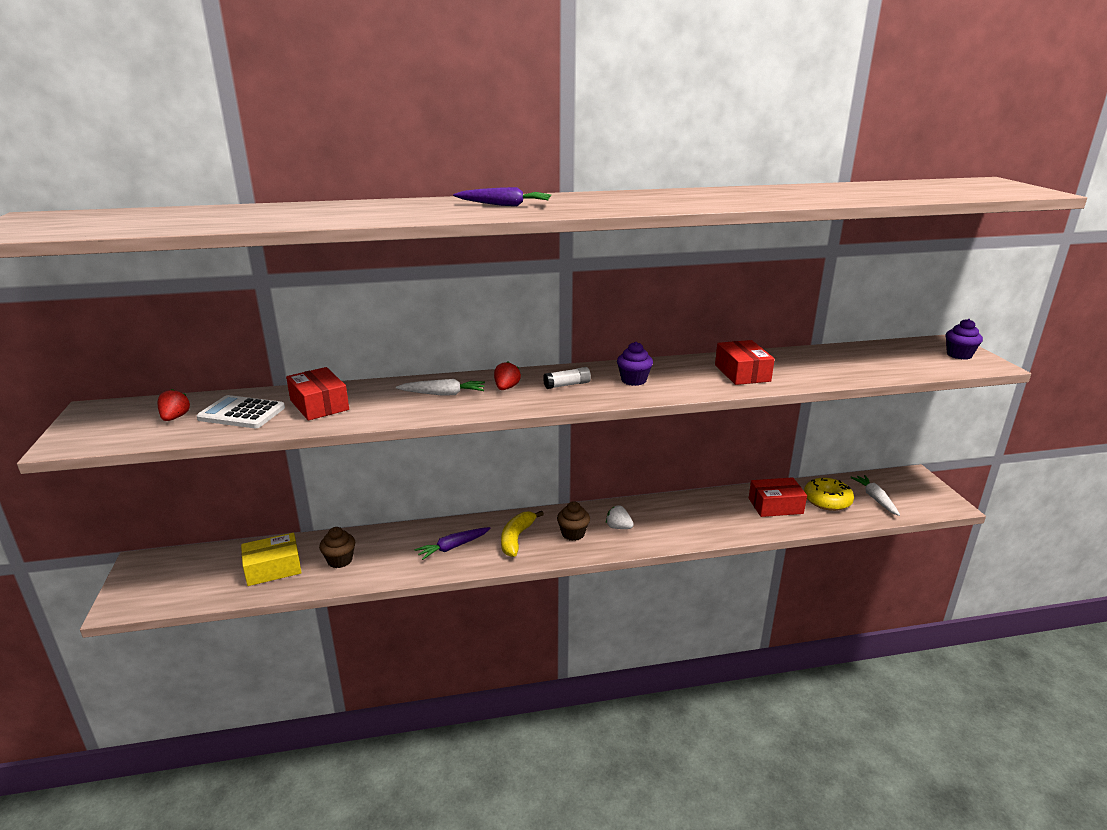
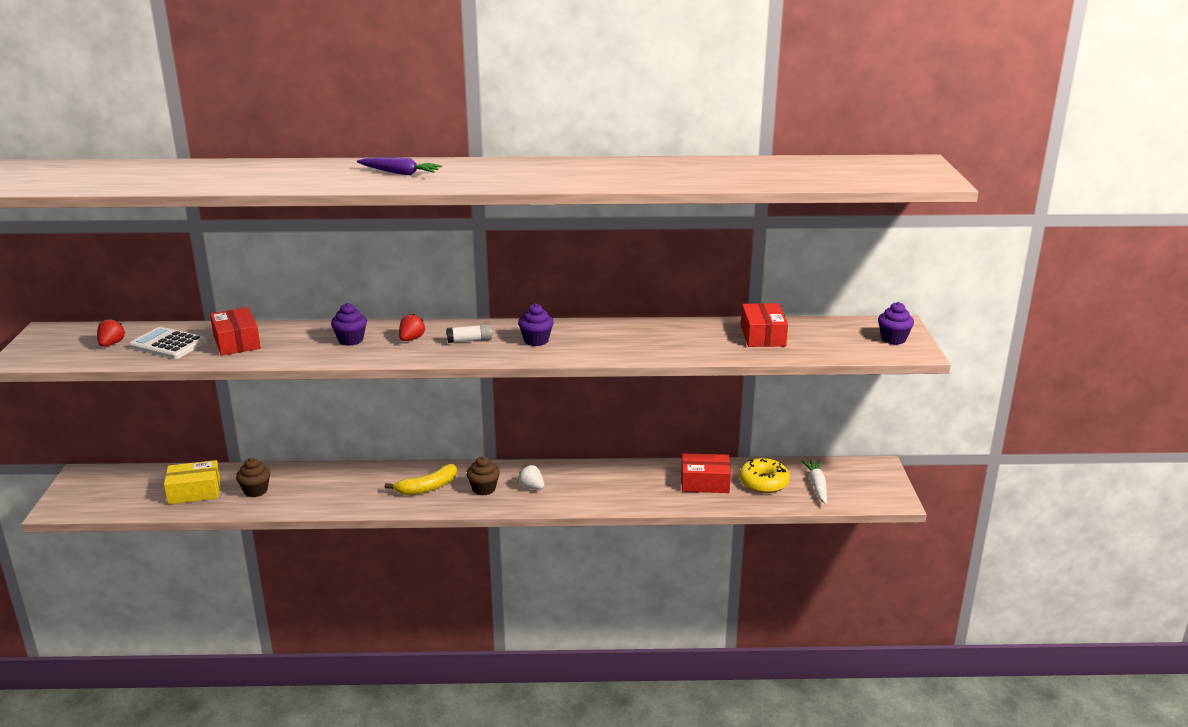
camera: 10 degrees right, 0 degrees up
white carrot [396,379,485,395] -> purple cupcake [331,303,367,346]
purple carrot [414,527,490,560] -> none
yellow banana [501,511,544,557] -> yellow banana turned 150 degrees counterclockwise [385,464,457,495]
red box [715,340,775,385] -> red box moved to [741,303,788,347]

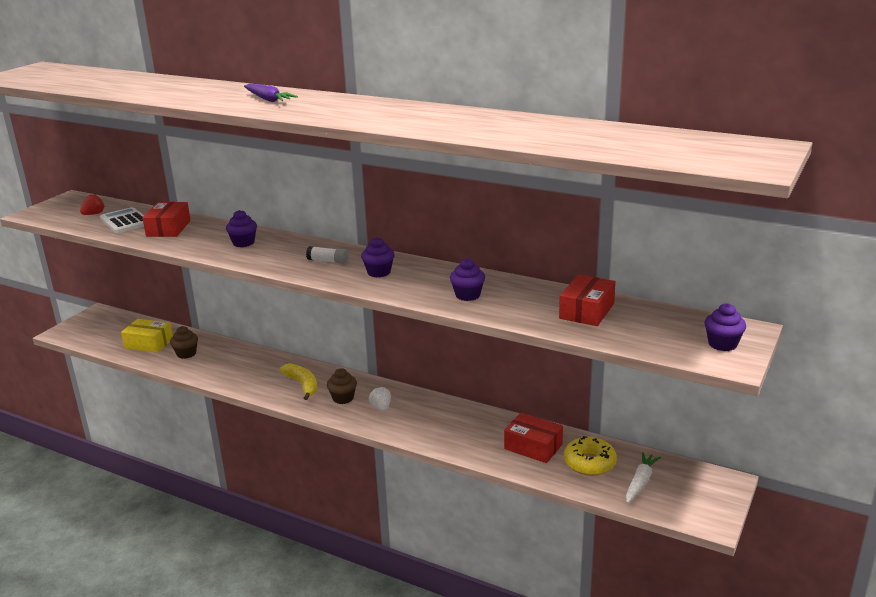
camera: 30 degrees right, 0 degrees up
yellow banana [385,464,457,495] -> yellow banana turned 120 degrees counterclockwise [280,363,317,400]
red strawberry [399,314,426,341] -> none
none -> purple cupcake [450,258,485,301]

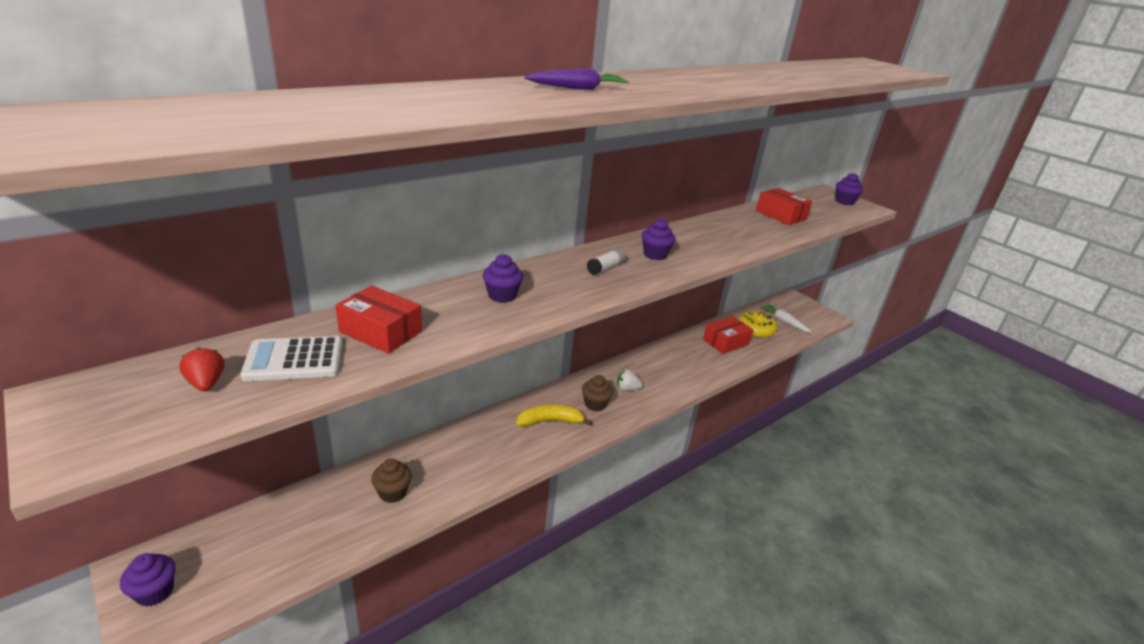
camera: 70 degrees left, 5 degrees up
yellow box [121,319,173,353] -> none
purple cupcake [450,258,485,301] -> purple cupcake moved to [120,553,176,607]

